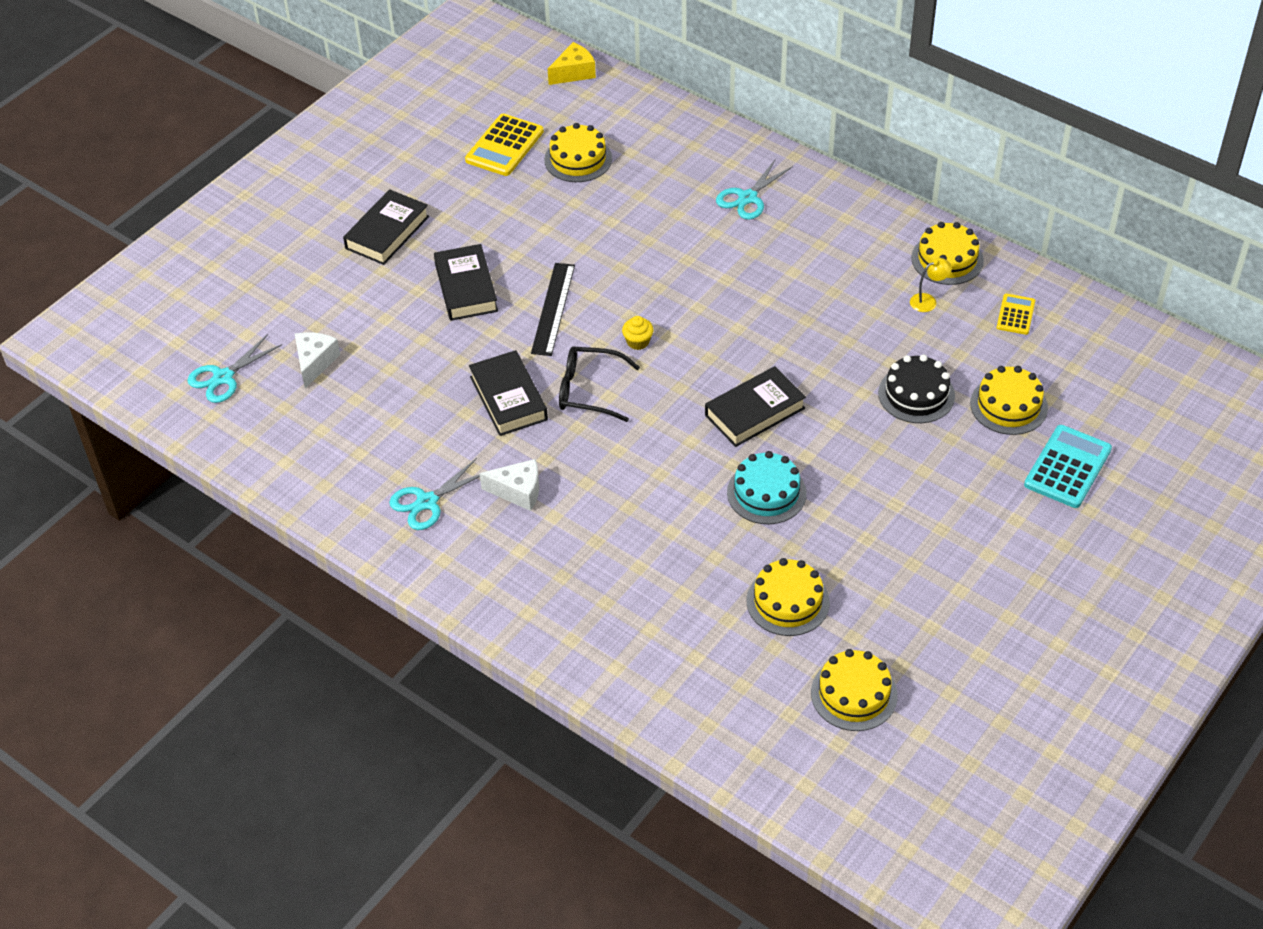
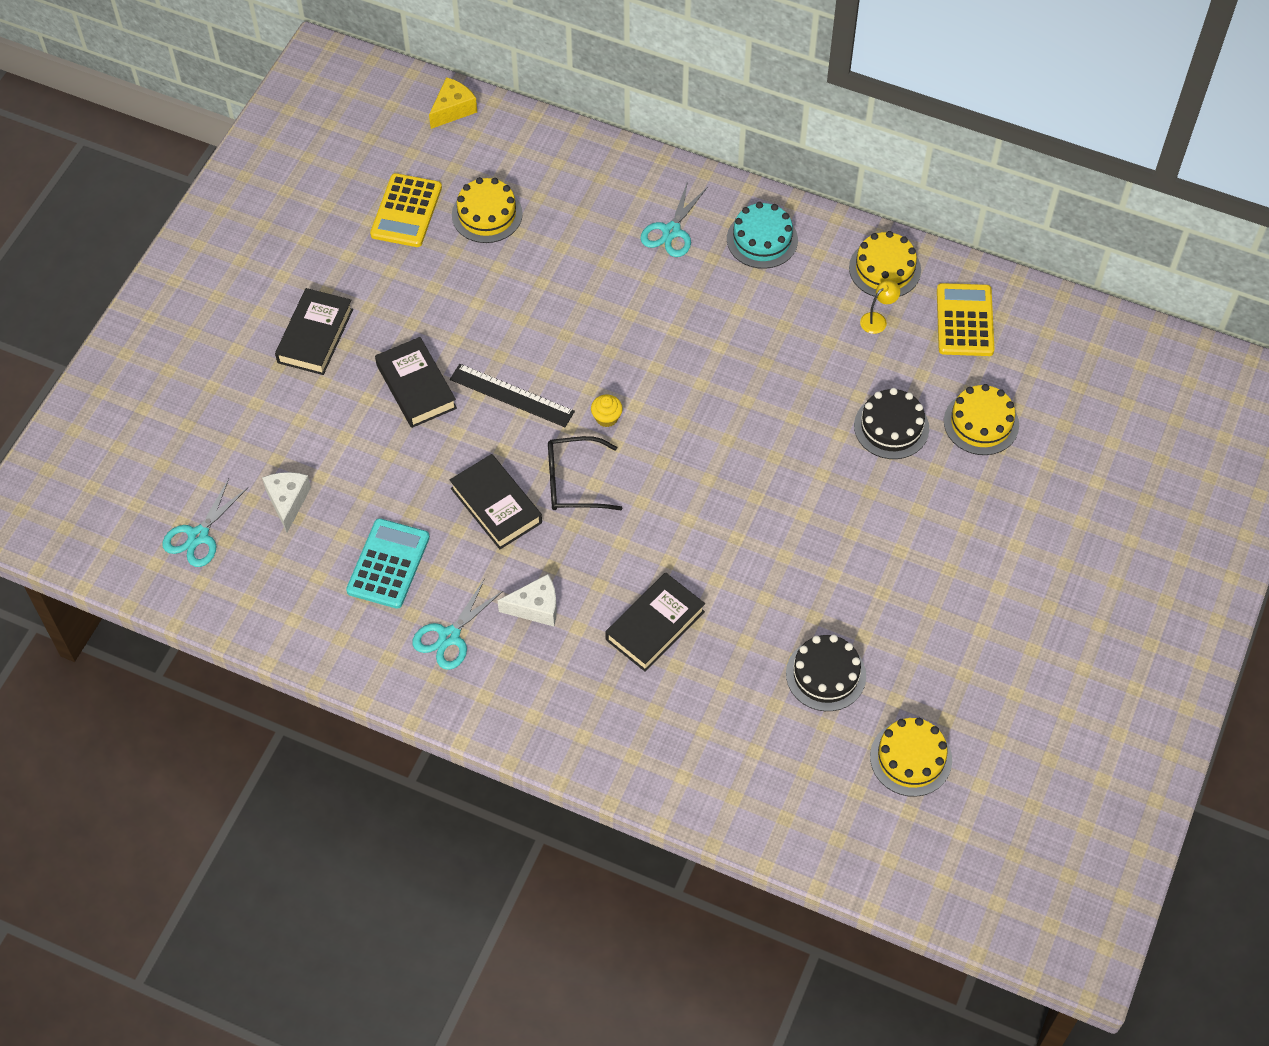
camera: 15 degrees left, 10 degrees up
black ruler [531,263,575,356] -> black ruler turned 60 degrees counterclockwise [450,364,575,427]
black book [705,366,806,447] -> black book moved to [605,572,705,672]
turquoise cake [727,451,807,524] -> turquoise cake moved to [727,202,798,269]
yellow cake [747,558,830,636] -> black cake [786,635,866,711]
yellow calculator [997,294,1035,335] -> yellow calculator [937,283,994,356], size x1.72
turquoise calculator [1024,425,1112,508] -> turquoise calculator moved to [346,518,430,609]

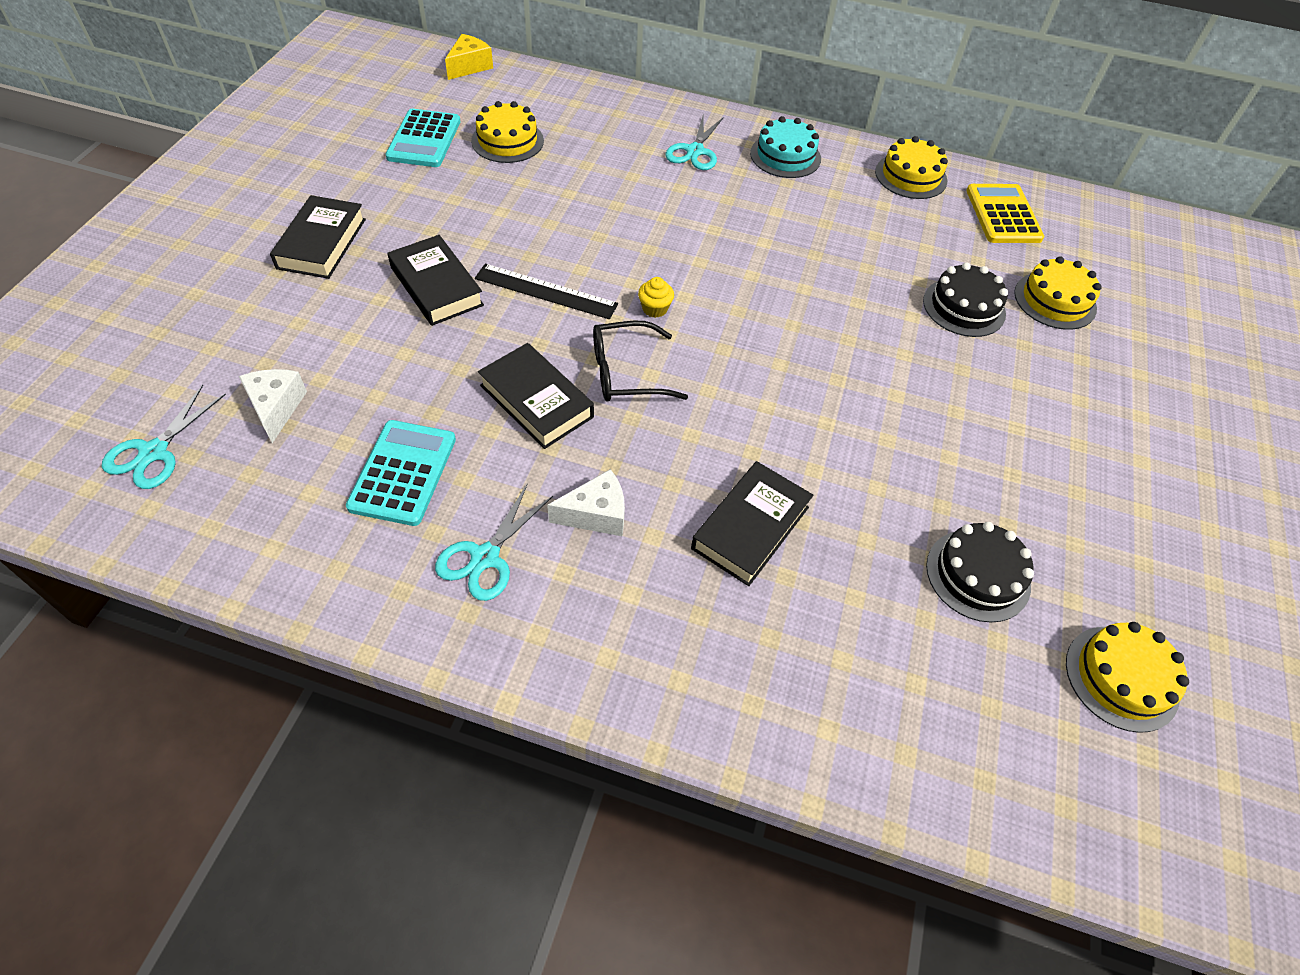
camera: 10 degrees left, 5 degrees down
yellow calculator [370,173,442,247] -> turquoise calculator [385,109,461,167]
yellow lamp [860,280,900,334] -> none

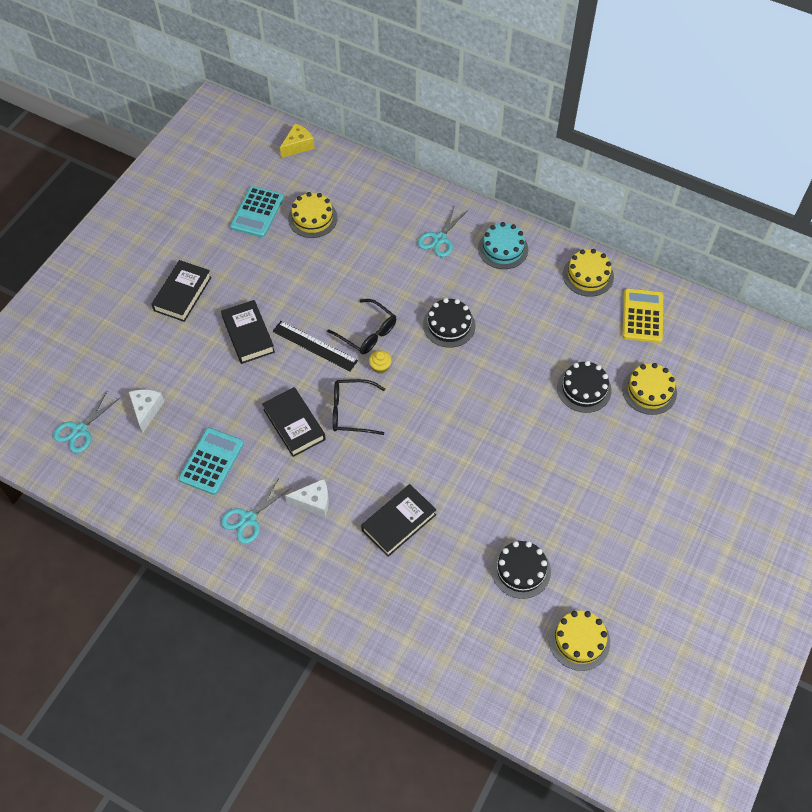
camera: 15 degrees right, 5 degrees up
none -> black glasses [327,299,396,354]
none -> black cake [423,298,475,348]

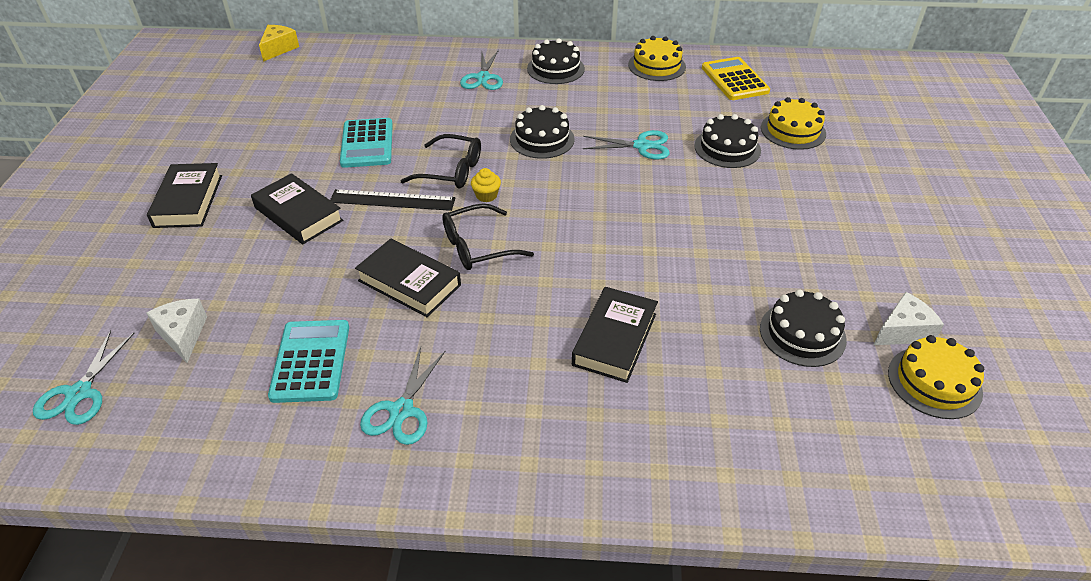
camera: 25 degrees left, 15 degrees down
turquoise calculator [230,186,284,237] -> turquoise calculator moved to [340,118,393,168]
white cheese [285,479,329,517] -> white cheese moved to [874,292,944,345]
yellow cake [288,192,338,238] -> none
turquoise cake [478,222,528,269] -> black cake [527,38,585,84]
none -> turquoise scissors [583,130,670,159]

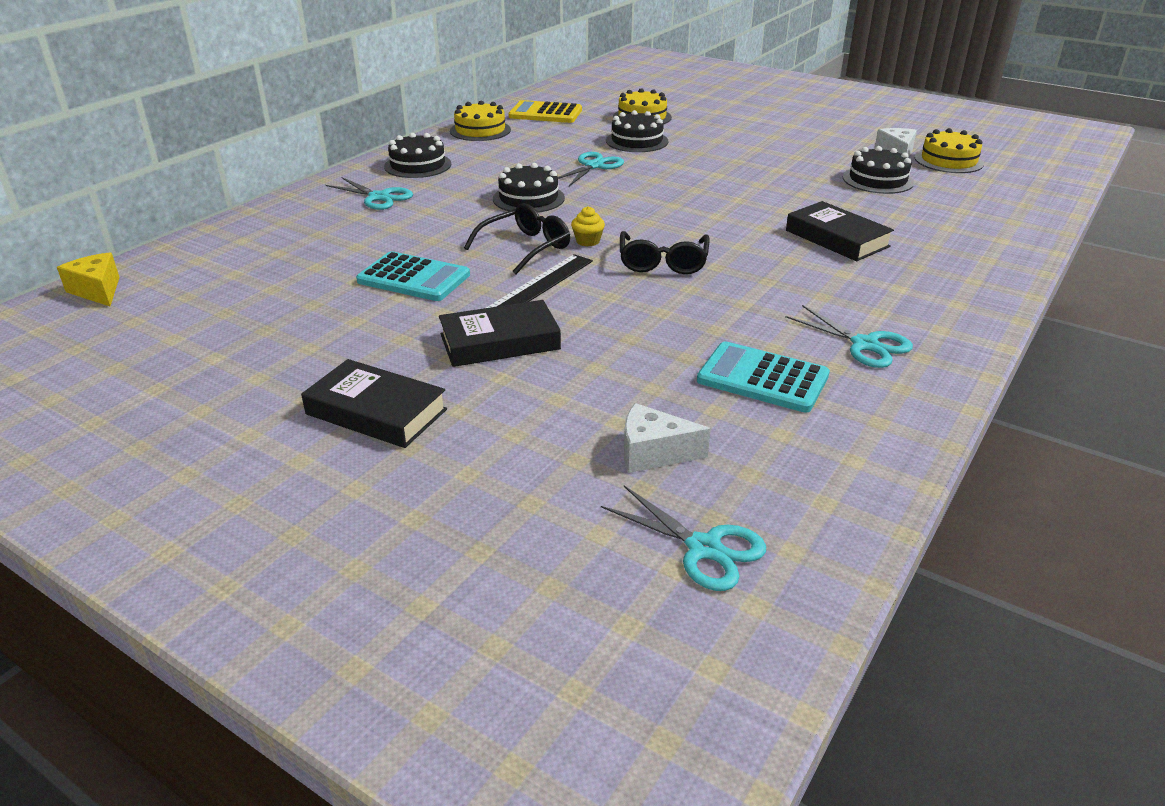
camera: 60 degrees left, 10 degrees down
black book [355,239,461,317] -> none

